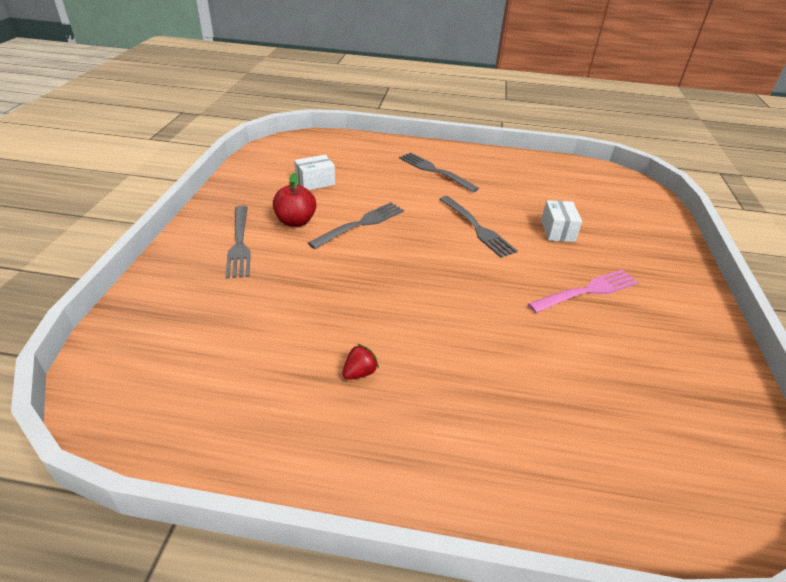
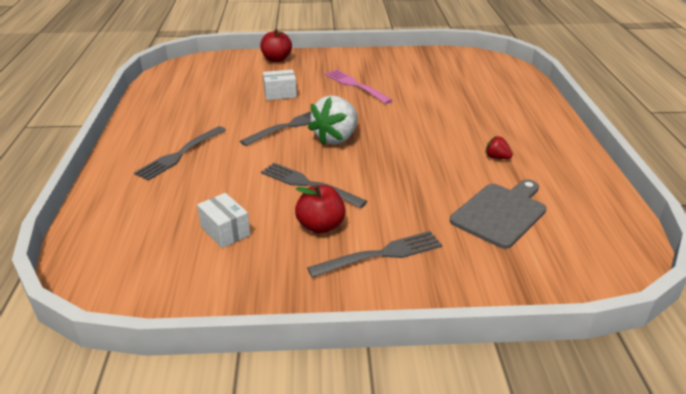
camera: 100 degrees left, 5 degrees down
none -> red apple [260,29,292,62]
none -> white strawberry [308,95,358,146]
none -> grey cutting board [450,179,546,249]

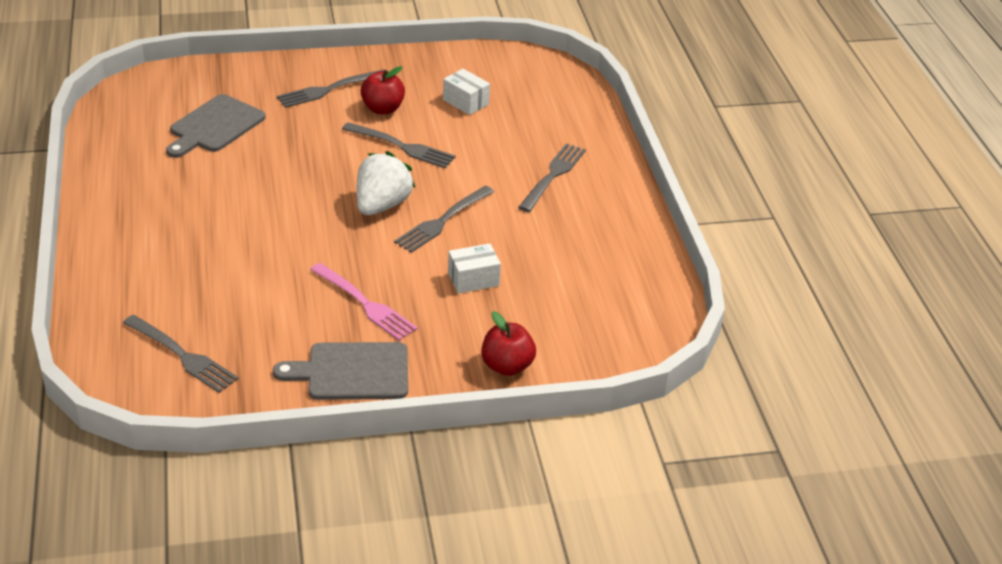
camera: 170 degrees right, 5 degrees up
red strawberry [485,136,513,159] -> none
none -> grey fork [123,315,239,393]
none -> grey cutting board [273,342,408,400]

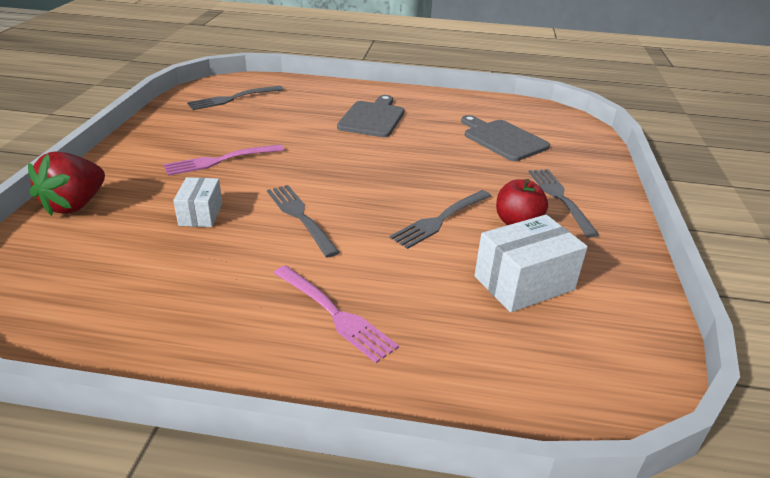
camera: 110 degrees right, 5 degrees down
grey cutting board [273,342,408,400] -> grey cutting board moved to [337,95,404,137]
white strawberry [357,151,415,215] -> none
white box [443,69,490,115] -> white box [474,215,588,313], size x1.62
red apple [481,311,536,376] -> red strawberry [28,152,105,216]
grey fork [518,143,586,212] -> pink fork [274,265,399,363]

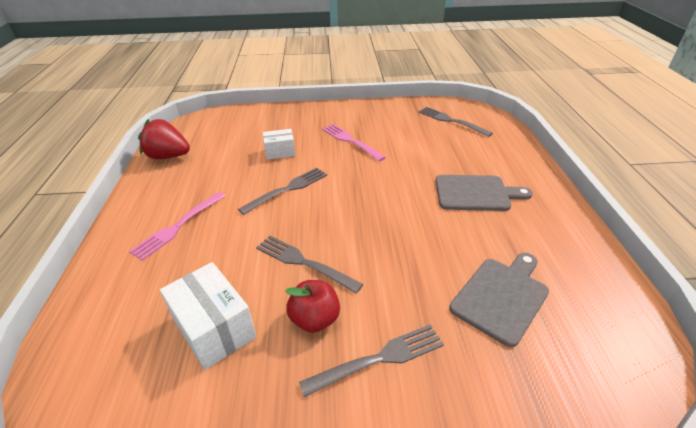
camera: 80 degrees right, 5 degrees up
red strawberry [28,152,105,216] -> red strawberry moved to [138,119,190,159]

